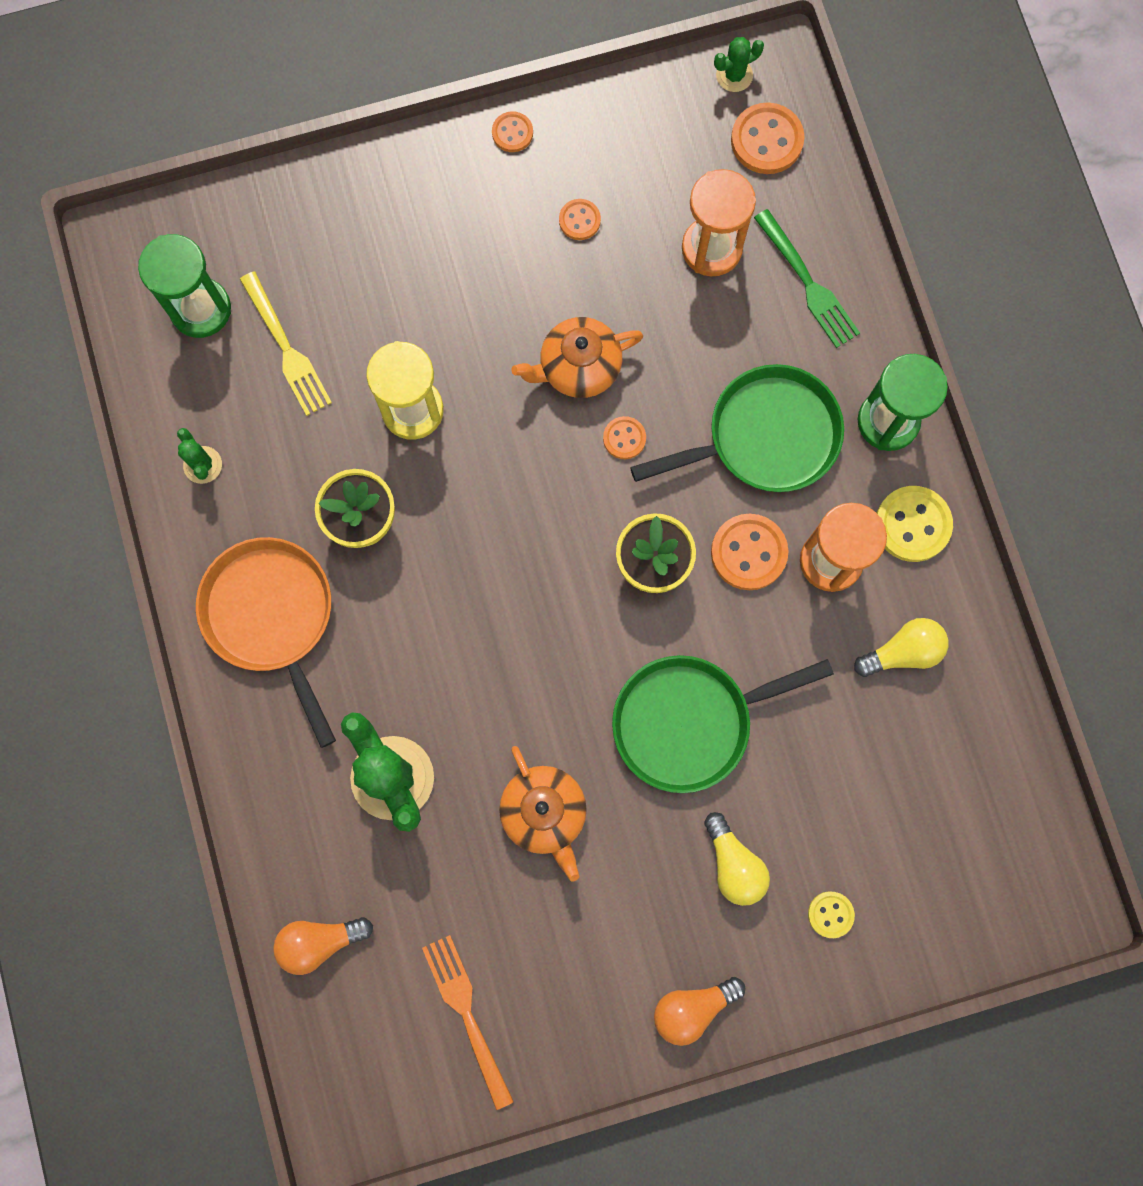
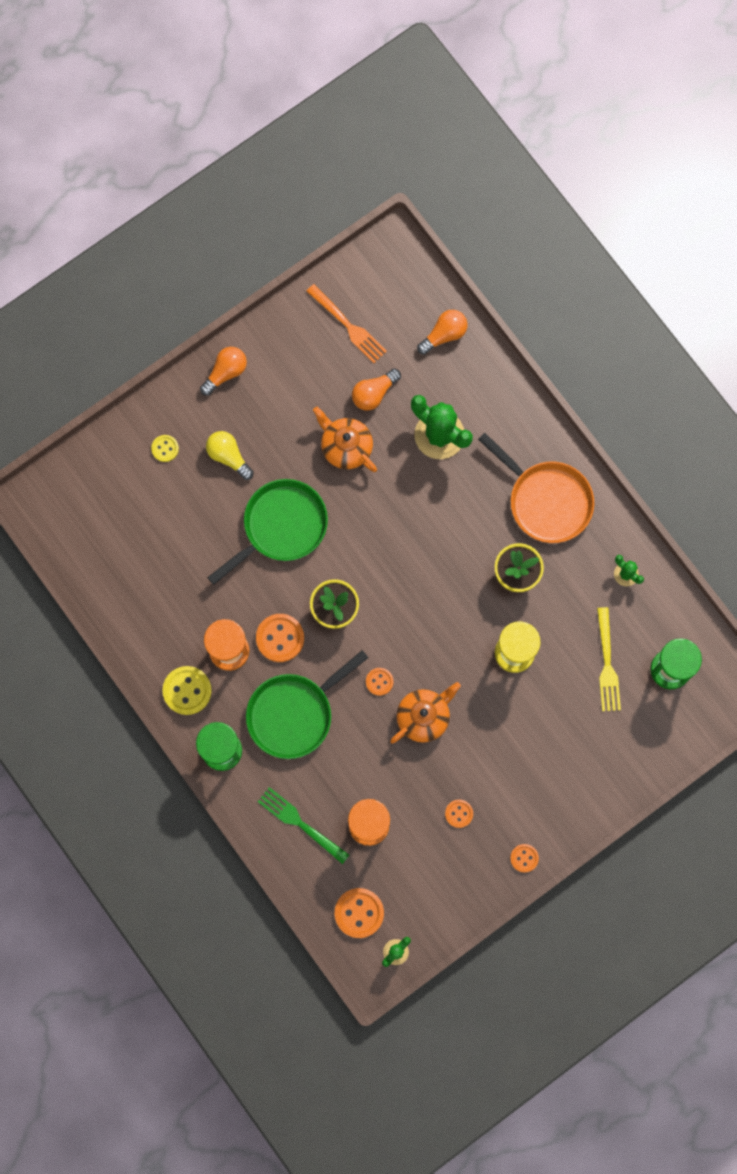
camera: 160 degrees right, 0 degrees up
yellow fork [240,271,332,416] -> yellow fork turned 135 degrees counterclockwise [597,607,621,711]
yellow light bulb [854,618,949,677] -> none
none -> orange light bulb [352,369,401,411]

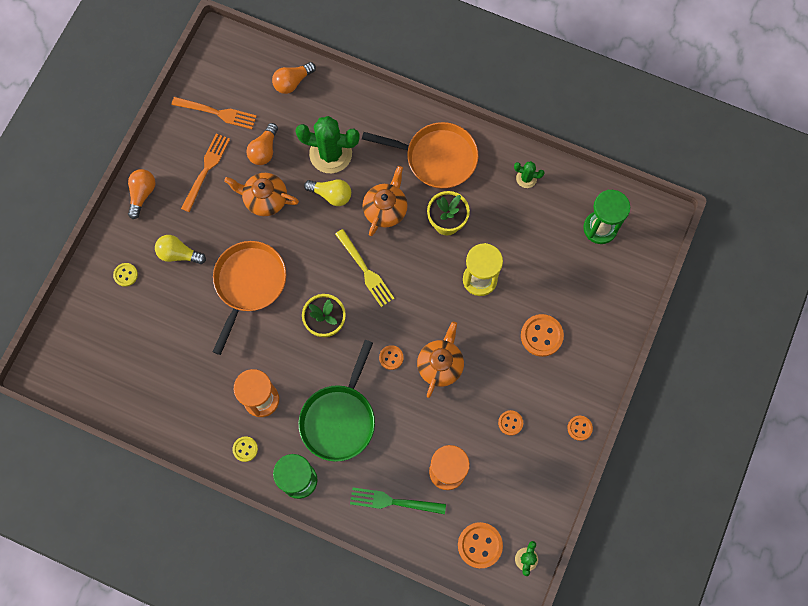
camera: 30 degrees left, 5 degrees down
yellow button [162,666,212,715] -> yellow button [232,436,258,462], size x0.57
green pan [207,479,328,585] -> orange pan [213,241,286,355]
orange button [256,614,304,662] -> orange button moved to [521,314,564,357]
orange light bulb [417,310,468,355] -> orange light bulb turned 150 degrees counterclockwise [272,62,316,94]
yellow fork [597,607,621,711] -> yellow fork moved to [335,229,395,307]
none -> orange fork [181,133,230,212]
none -> yellow light bulb [304,179,351,206]
none -> orange teapot [362,166,408,236]

